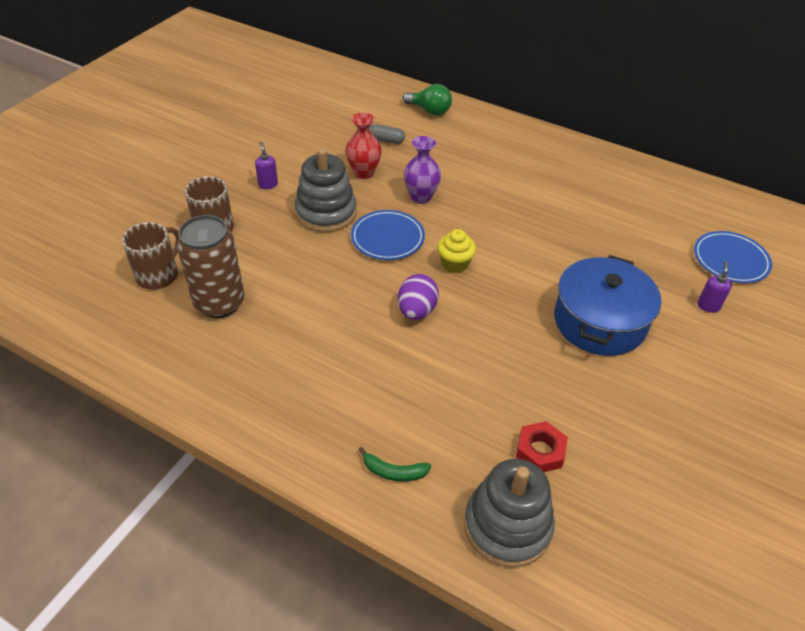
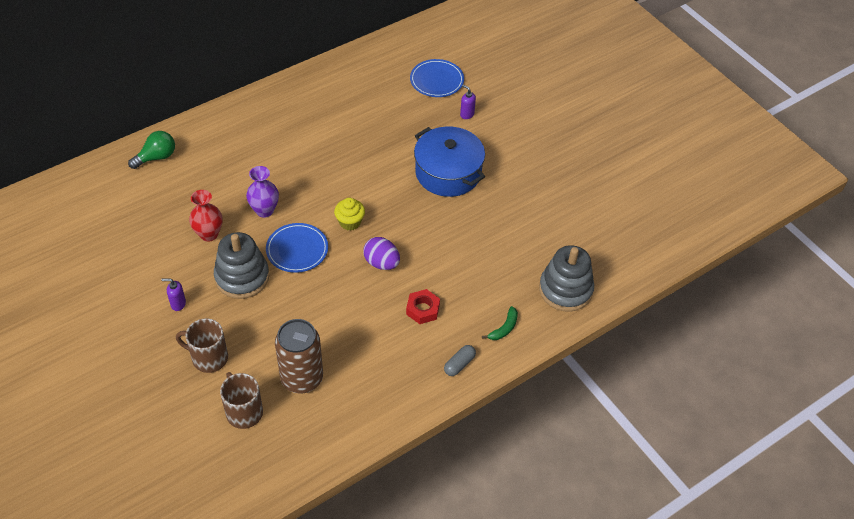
camera: 65 degrees left, 5 degrees up
grey capsule [369,124,405,144] -> grey capsule moved to [444,345,476,376]
red nut [516,421,568,472] -> red nut moved to [406,289,440,324]

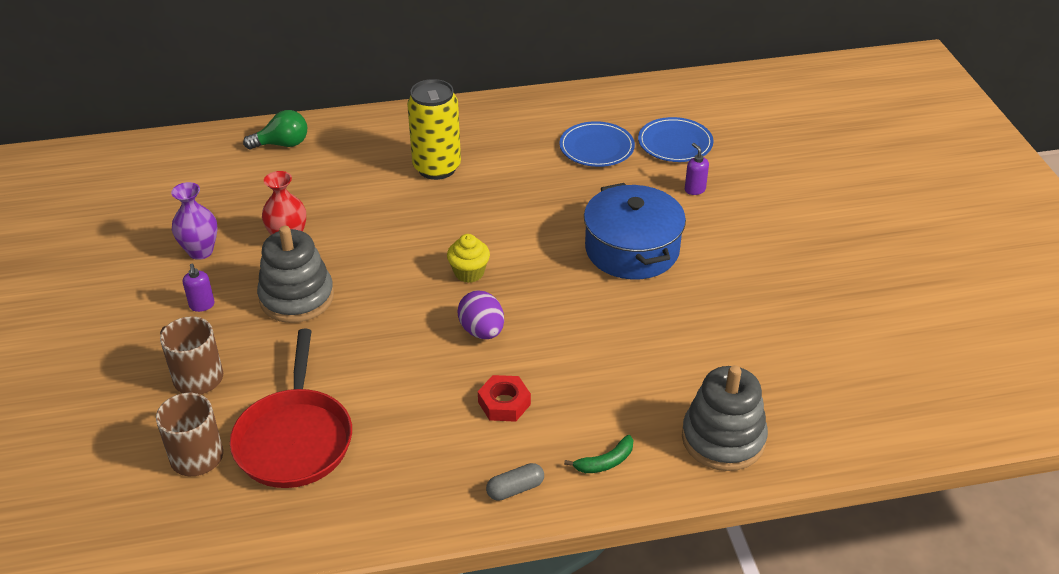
camera: 25 degrees right, 10 degrees down
purple soap dispenser [161,278,186,311] -> purple soap dispenser turned 135 degrees counterclockwise [183,264,215,312]
purple vase [246,166,279,218] -> purple vase moved to [171,182,217,260]
blue plate [266,223,328,273] -> blue plate moved to [559,121,635,167]
brown can [275,319,323,393] -> red pan [230,329,352,488]
none -> yellow can [407,79,461,180]

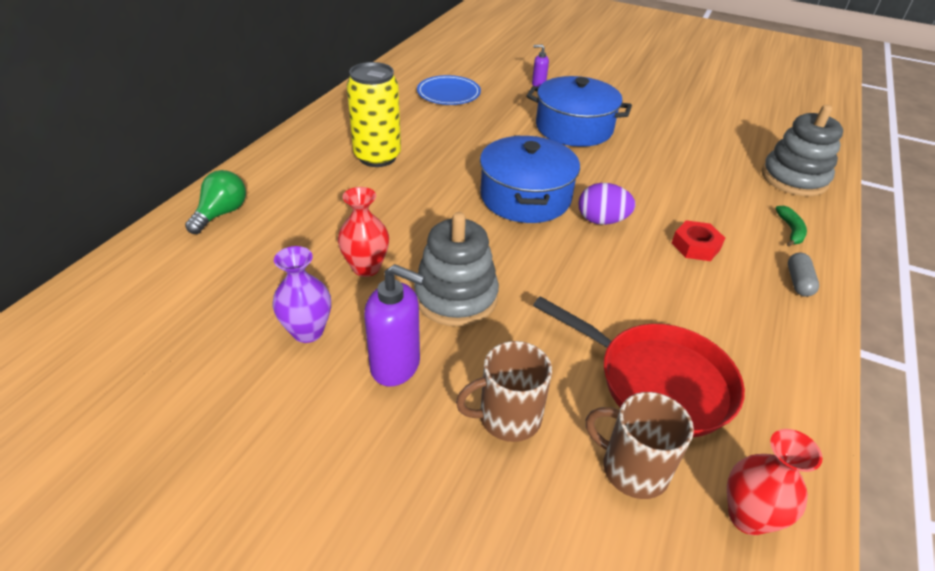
camera: 55 degrees left, 0 degrees up
purple soap dispenser [183,264,215,312] -> purple soap dispenser [364,264,425,386], size x1.87
yellow cupcake [447,234,490,283] -> blue pot [480,135,580,223]
blue plate [638,117,714,162] -> none
none -> red vase [727,429,823,535]

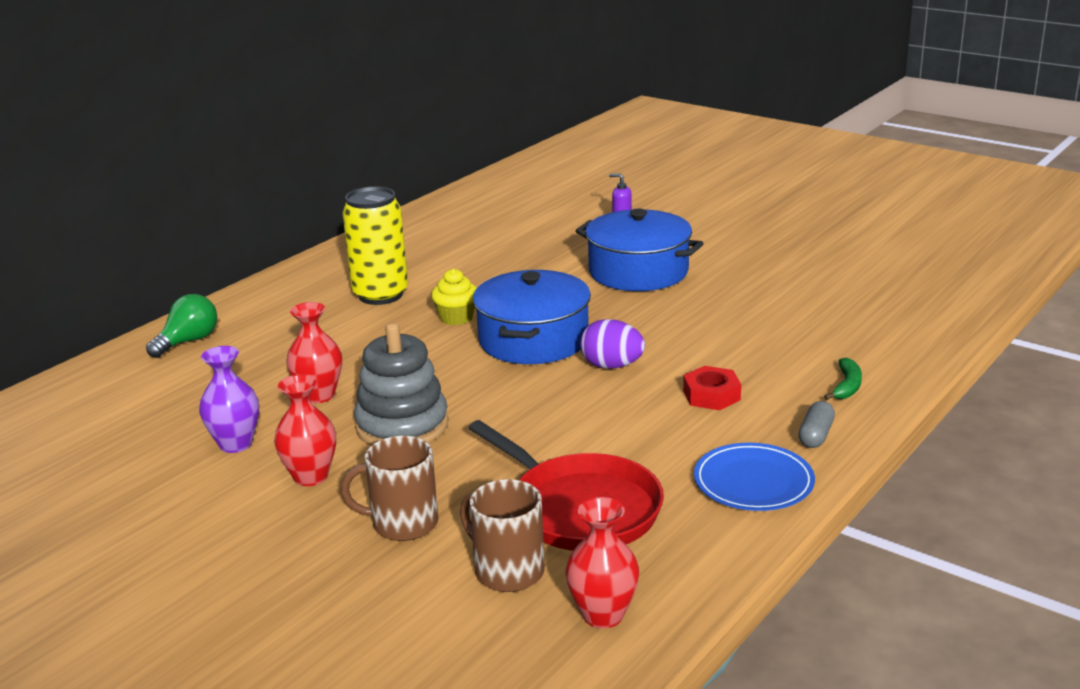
camera: 15 degrees right, 15 degrees down
purple soap dispenser [364,264,425,386] -> red vase [274,374,336,486]
blue plate [417,75,481,105] -> blue plate moved to [694,443,815,511]
grey stacking toy [762,105,843,196] -> none
none -> yellow cupcake [431,269,477,325]

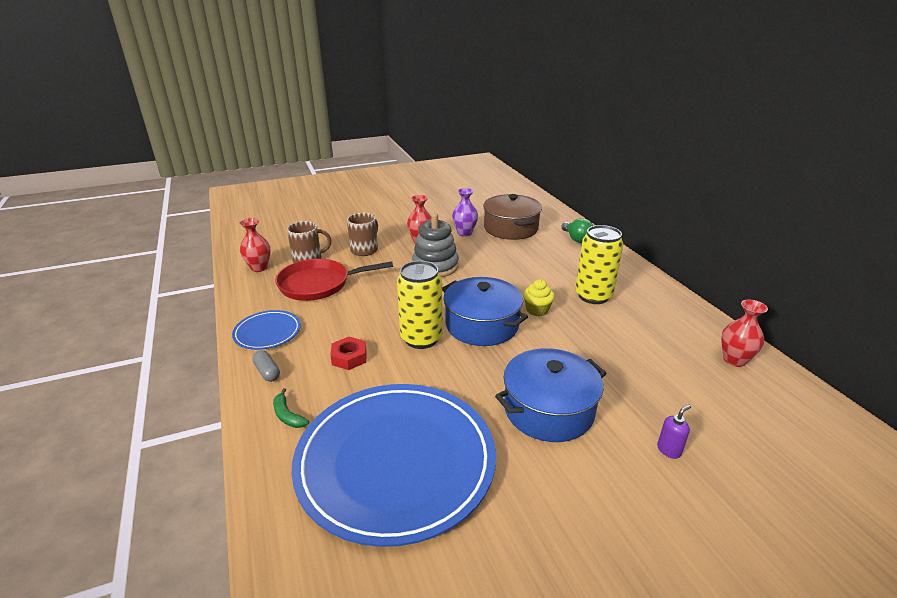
camera: 120 degrees right, 5 degrees up
red vase [286,302,342,403] -> red vase moved to [721,300,768,367]
purple egg [580,319,645,369] -> yellow can [397,261,442,349]
none -> blue plate [291,384,496,547]
none -> brown pot [483,194,542,240]

